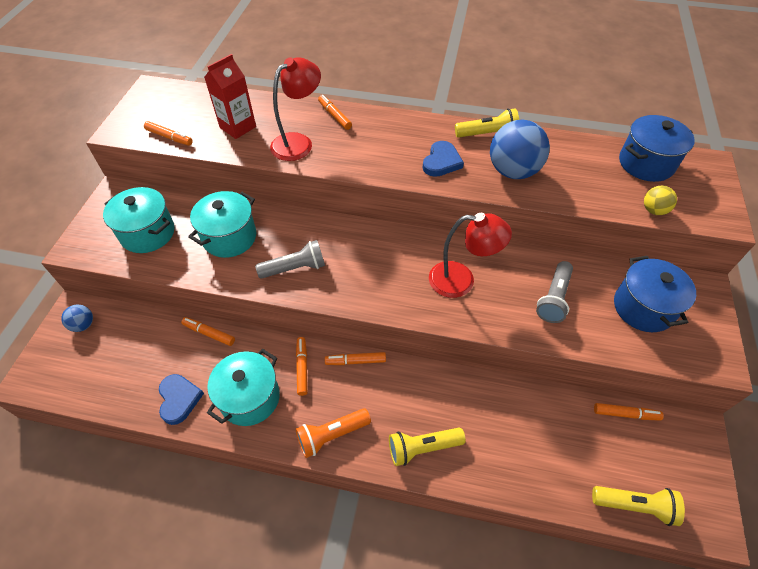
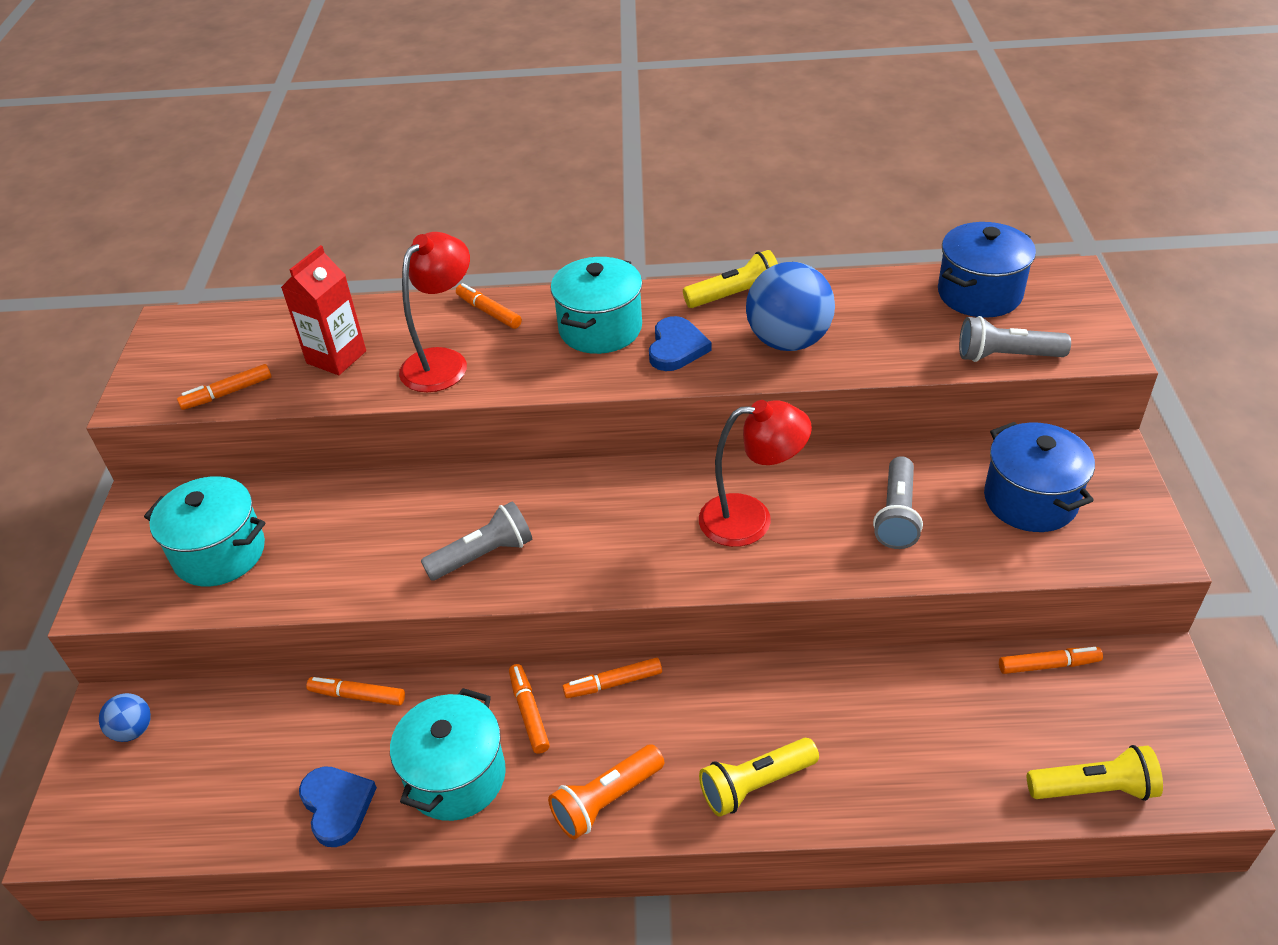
camera: 10 degrees left, 10 degrees down
orange marker [144,121,193,146] -> orange marker turned 135 degrees clockwise [177,364,271,410]
turquoise pot [188,191,256,258] -> turquoise pot moved to [551,257,642,354]
yellow ball [644,186,677,215] -> grey flashlight [959,316,1071,362]

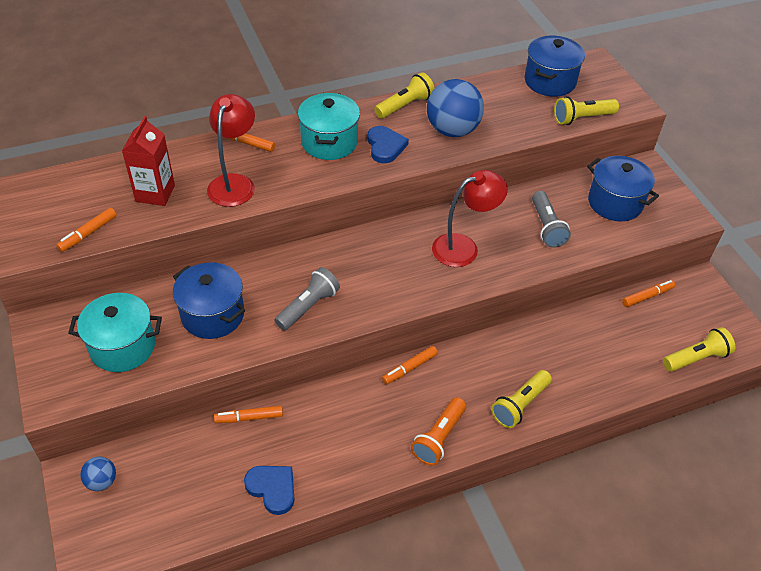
camera: 25 degrees left, 5 degrees up
turquoise pot [390,688,506,821] -> none
orange marker [509,664,550,754] -> none
grey flashlight [959,316,1071,362] -> yellow flashlight [554,96,619,125]
none -> blue pot [173,262,245,339]

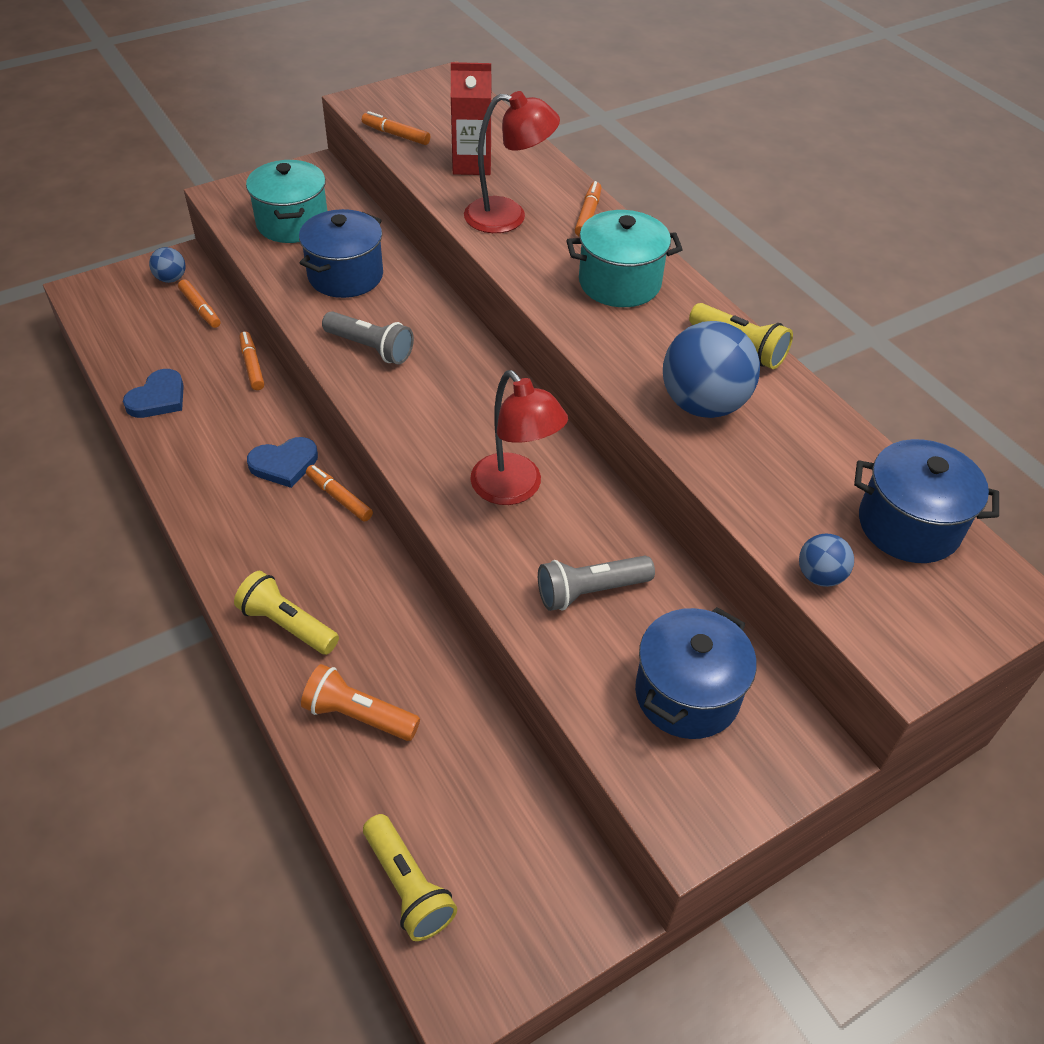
camera: 80 degrees right, 0 degrees up
blue heart [367,126,409,163] -> blue heart moved to [247,437,318,488]
orange flashlight [411,397,466,465] -> orange flashlight moved to [301,664,420,741]
yellow flashlight [554,96,619,125] -> blue ball [799,533,854,587]
orange marker [622,280,675,307] -> orange marker moved to [178,279,220,328]

